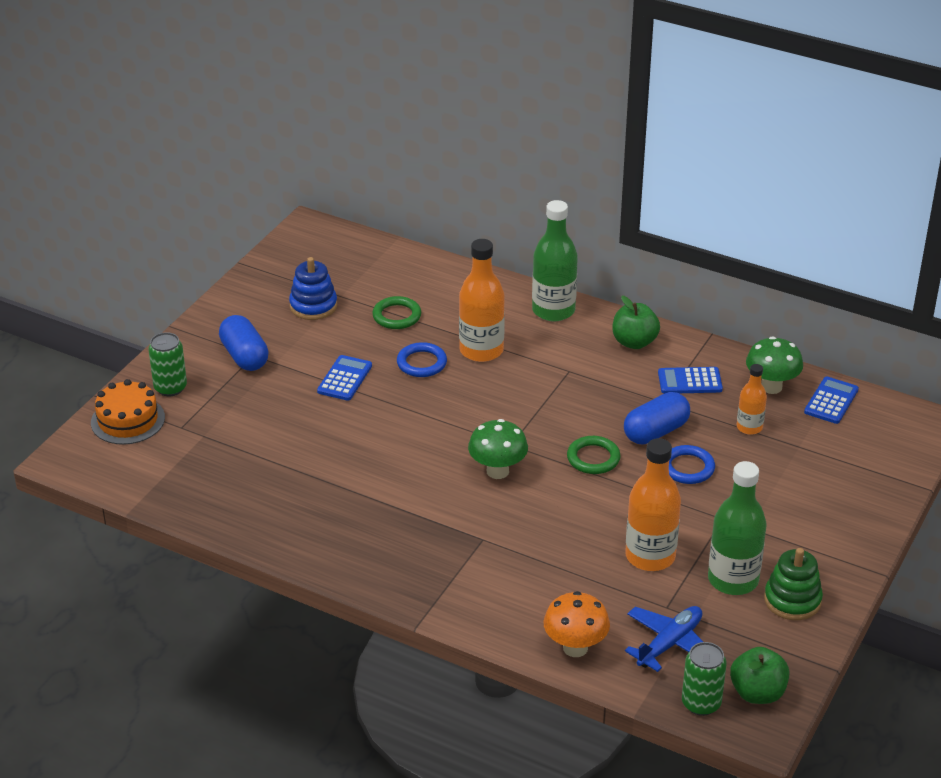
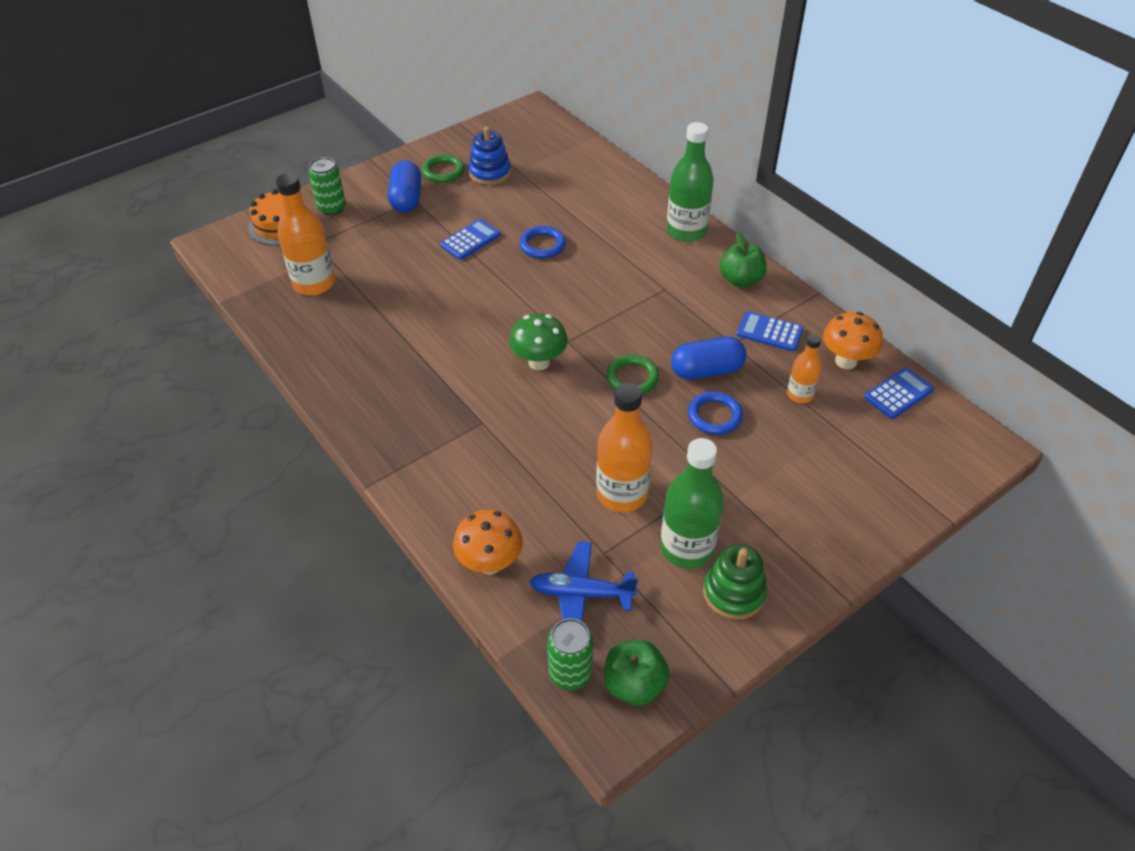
camera: 25 degrees right, 10 degrees up
green ring [372,296,421,329] -> green ring moved to [422,154,465,183]
orange bottle [459,239,505,362] -> orange bottle moved to [276,173,335,295]
blue plane [625,606,703,672] -> blue plane turned 150 degrees counterclockwise [530,541,638,621]
green mushroom [746,336,803,394] -> orange mushroom [823,312,883,369]

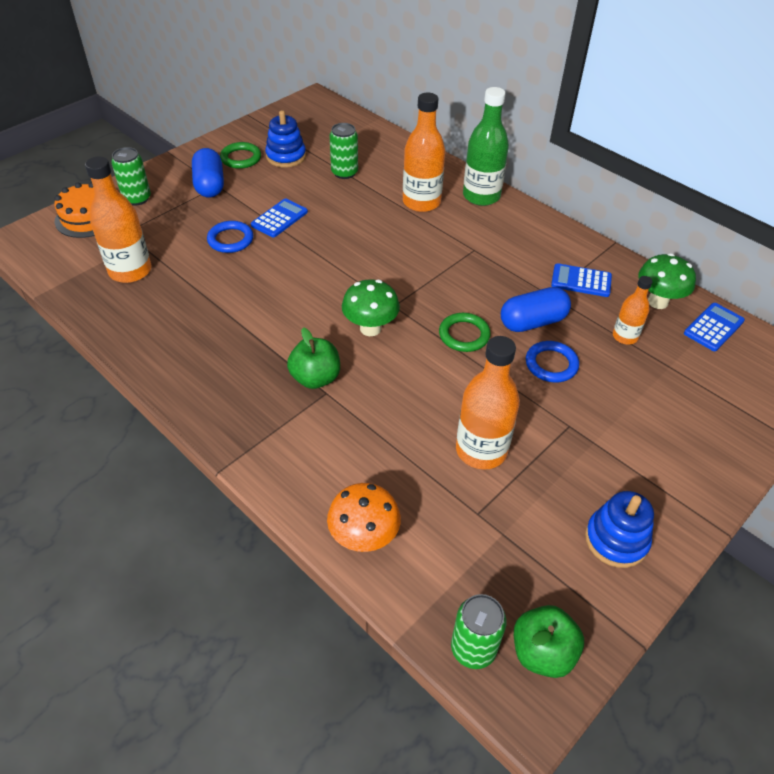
camera: 10 degrees left, 0 degrees up
blue ring [519,226,566,259] -> blue ring moved to [207,221,253,253]
blue plane [530,541,638,621] -> none
green bottle [660,438,724,569] -> none
green stacking toy [703,544,767,620] -> blue stacking toy [585,491,654,568]
green apple [720,232,767,288] -> green apple moved to [287,327,340,389]
orange mushroom [823,312,883,369] -> green mushroom [638,253,696,309]
none -> green can [329,123,358,179]
none -> orange bottle [403,92,445,212]

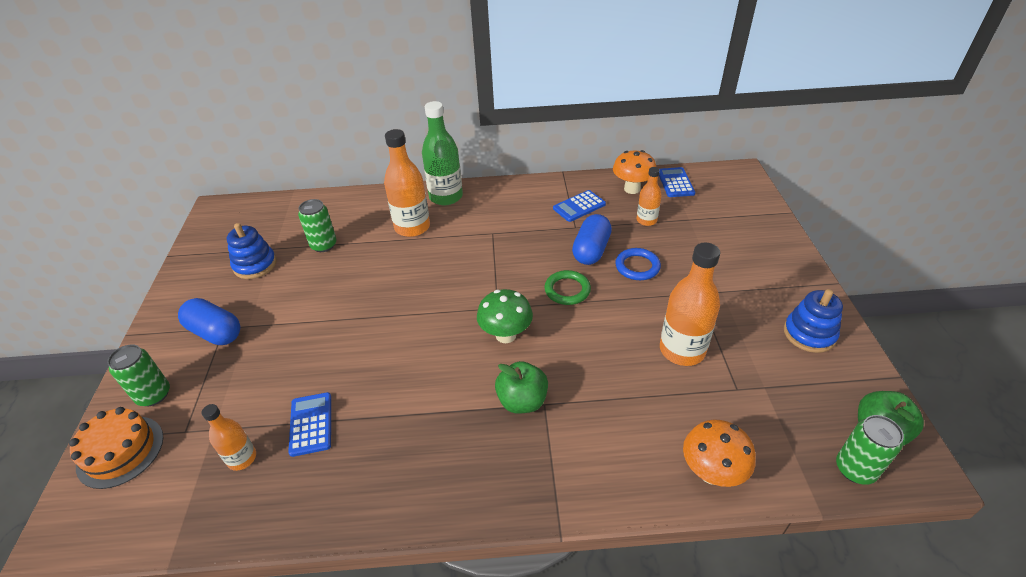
camera: 45 degrees left, 5 degrees down
orange bottle [85,156,151,283] -> orange bottle [202,404,256,471], size x0.57
blue ring [207,221,253,253] -> none
green ring [220,142,261,169] -> none
blue calculator [251,198,308,238] -> blue calculator moved to [288,392,331,457]
green mushroom [638,253,696,309] -> orange mushroom [613,150,656,194]

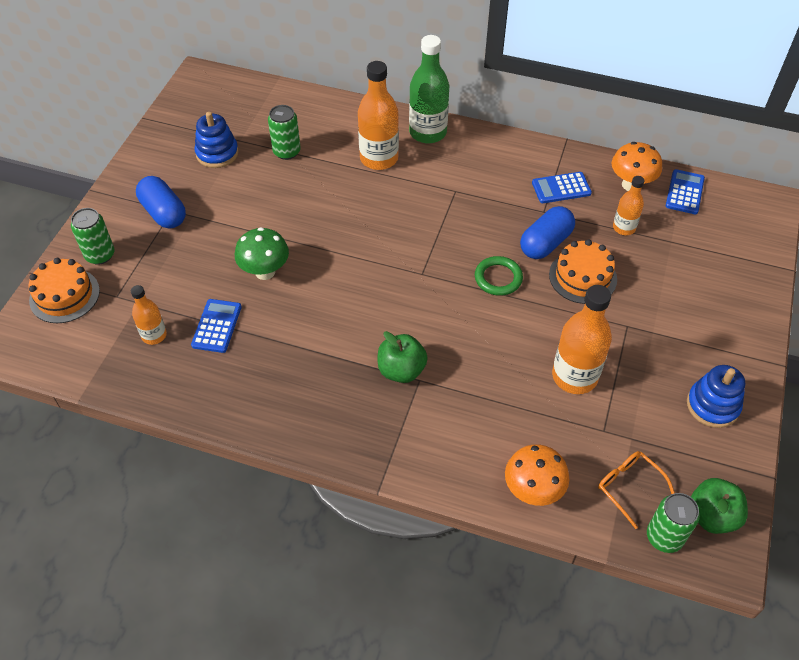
camera: 20 degrees right, 10 degrees up
green mushroom [477,289,533,343] -> green mushroom moved to [235,227,289,280]
blue ring [616,248,661,280] -> orange cake [549,239,617,304]
none -> orange glasses [598,451,675,529]

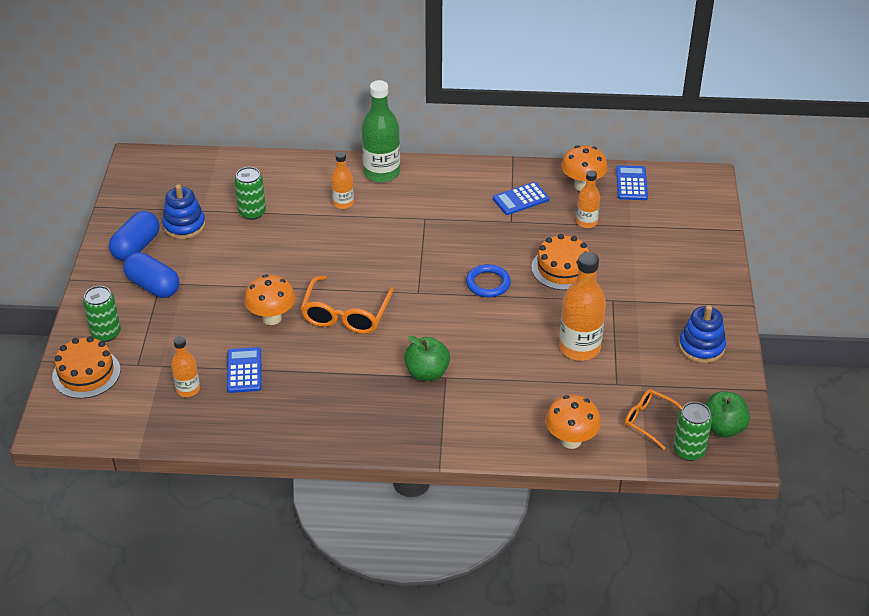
camera: 15 degrees left, 10 degrees down
green mushroom [235,227,289,280] -> orange mushroom [244,275,296,325]
orange bottle [358,61,399,170] -> orange bottle [331,152,354,209], size x0.57
green ring [475,256,523,296] -> blue ring [466,264,511,297]
blue capsule [520,206,575,259] -> blue capsule moved to [109,211,160,261]
none -> orange glasses [300,276,394,334]

